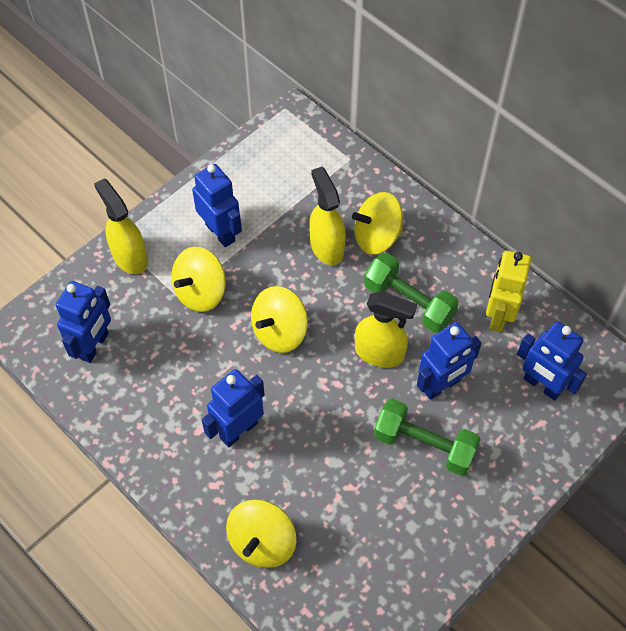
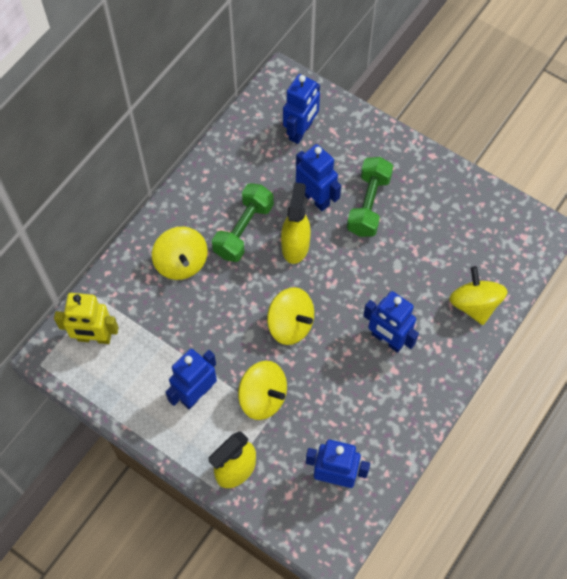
camera: 100 degrees left, 5 degrees up
yellow spinning top [226,499,296,568] -> yellow spinning top turned 120 degrees counterclockwise [449,266,508,325]
yellow spray bottle [309,167,346,265] -> none
yellow robot [486,251,531,333] -> yellow robot moved to [54,293,119,344]

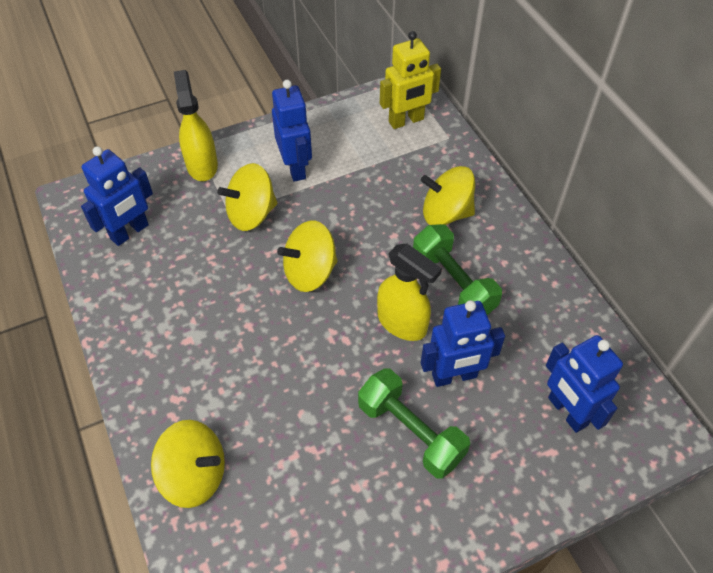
camera: 120 degrees right, 10 degrees down
yellow robot [54,293,119,344] -> yellow robot turned 150 degrees counterclockwise [380,31,441,129]
blue robot [363,291,419,352] -> none

